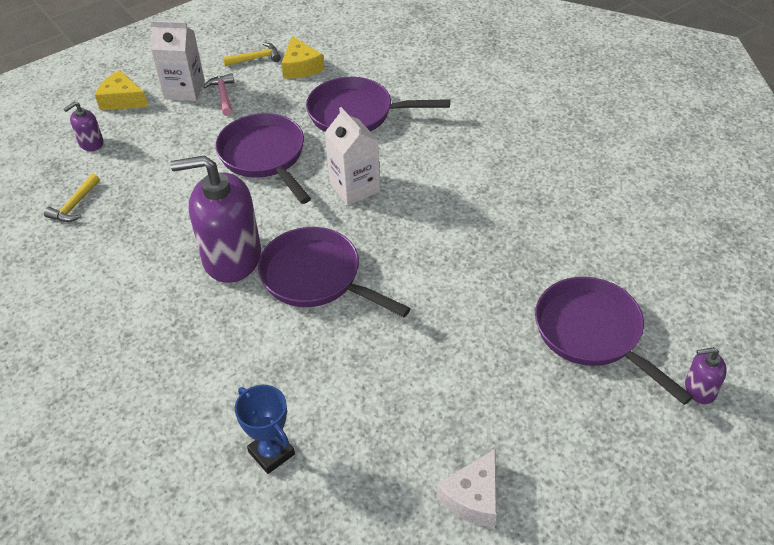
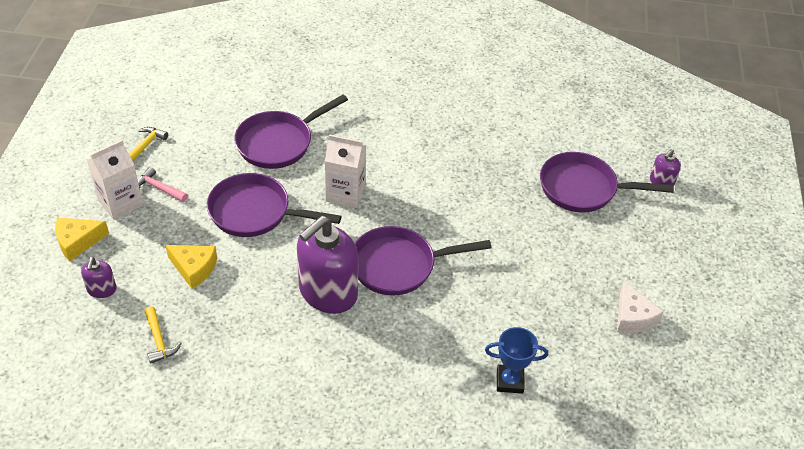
camera: 50 degrees left, 0 degrees up
yellow cheese [281,36,324,79] -> yellow cheese moved to [165,245,217,289]

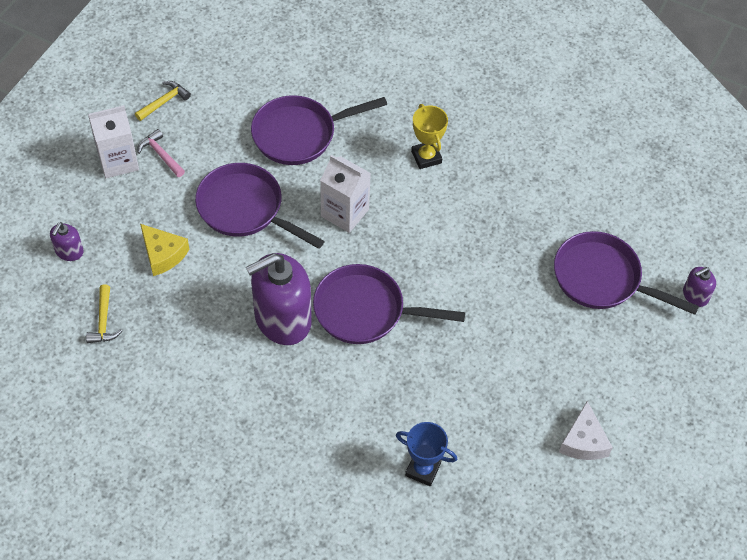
camera: 20 degrees right, 10 degrees up
yellow cheese [55,217,109,261] -> none
none -> yellow trophy [411,104,448,169]

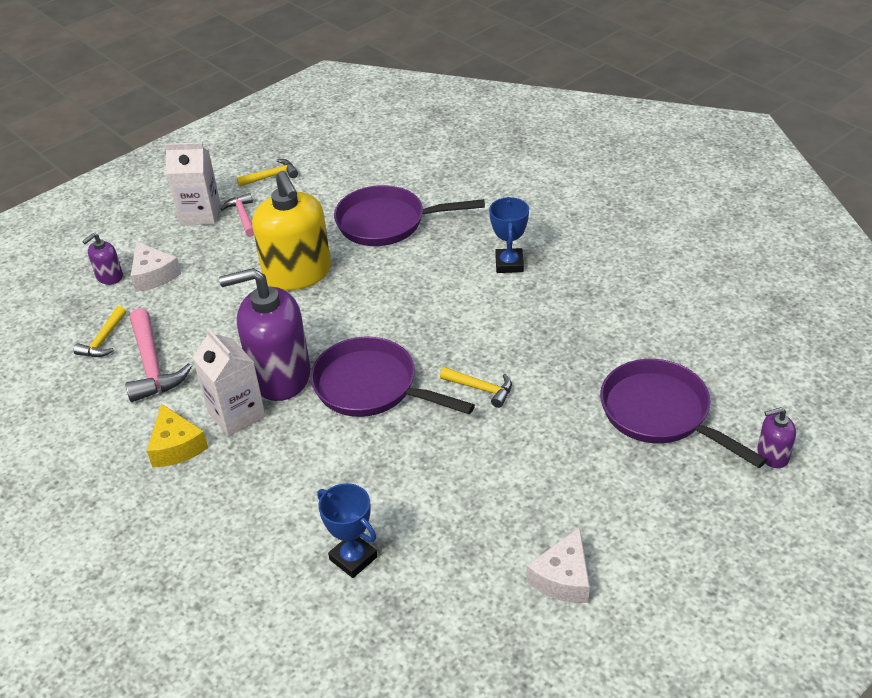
camera: 25 degrees right, 15 degrees down
yellow cheese [140,224,189,276] -> yellow cheese moved to [147,404,208,467]
purple pan [195,163,325,249] -> yellow soap dispenser [252,171,331,291]
white carton [320,155,371,233] -> white carton moved to [193,328,266,437]
yellow trophy [411,104,448,169] -> blue trophy [489,197,529,273]
none -> pink hammer [125,308,192,402]
none -> white cheese [131,242,181,292]
none -> yellow hammer [440,367,512,408]

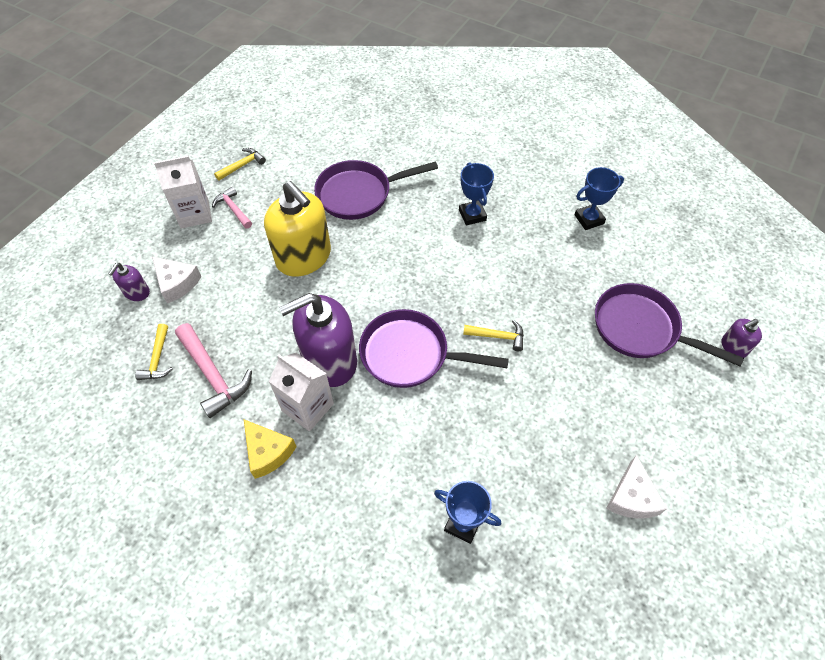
camera: 20 degrees left, 15 degrees up
none -> blue trophy [575,167,624,230]

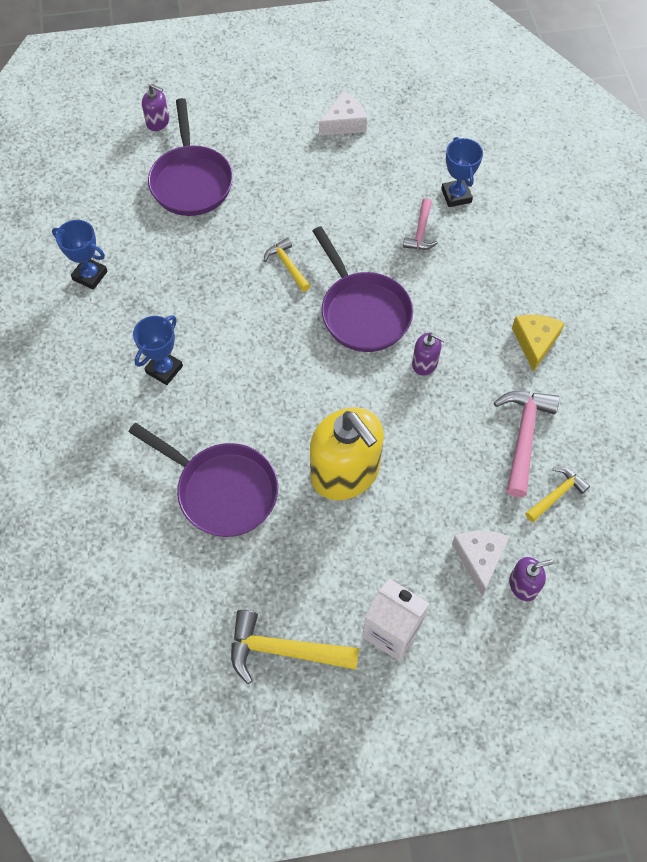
camera: 130 degrees left, 5 degrees up
pink hammer [212,187,252,229] -> pink hammer moved to [403,198,438,250]
yellow hammer [214,148,266,181] -> yellow hammer [231,610,359,684], size x1.68
yellow soap dispenser [264,181,331,277] -> yellow soap dispenser turned 135 degrees clockwise [310,407,384,500]
white carton [269,353,334,431] -> none
purple soap dispenser [279,293,357,387] -> purple soap dispenser [412,333,446,376], size x0.45

